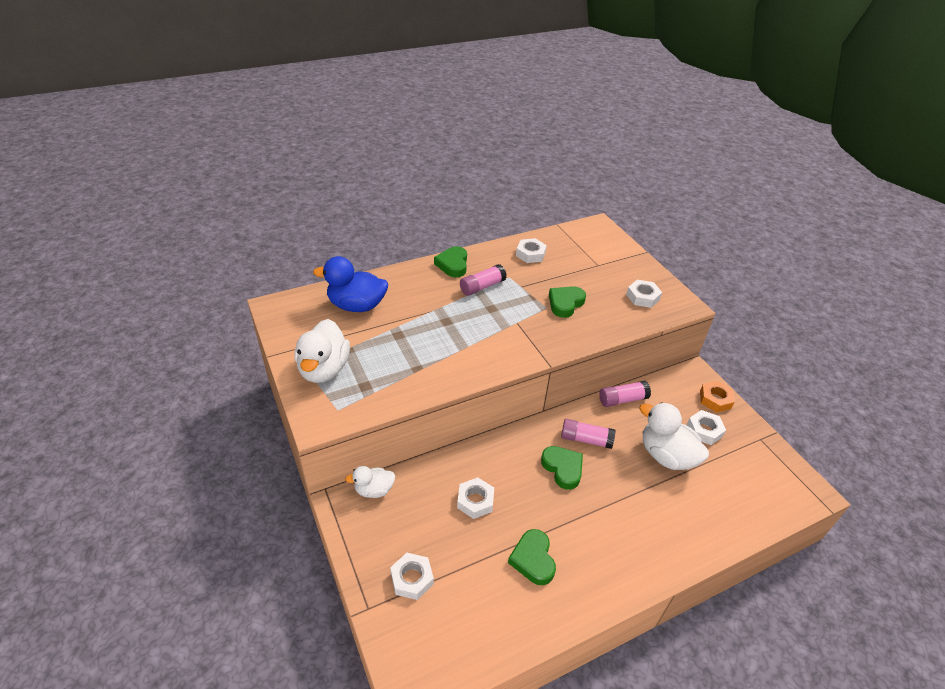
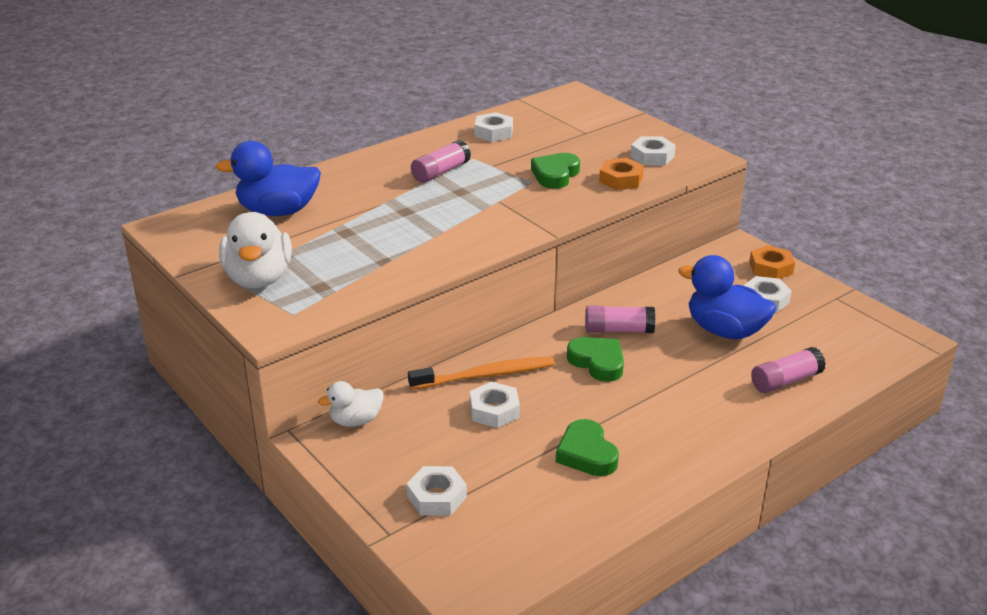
camera: 10 degrees left, 10 degrees down
green heart [434,246,467,277] -> none
pink glue stick [599,381,651,407] -> pink glue stick moved to [751,347,826,393]
white duck [639,402,709,470] -> blue duck [678,255,776,339]
none -> orange toothbrush [408,357,555,390]
none -> orange nut [599,158,644,190]

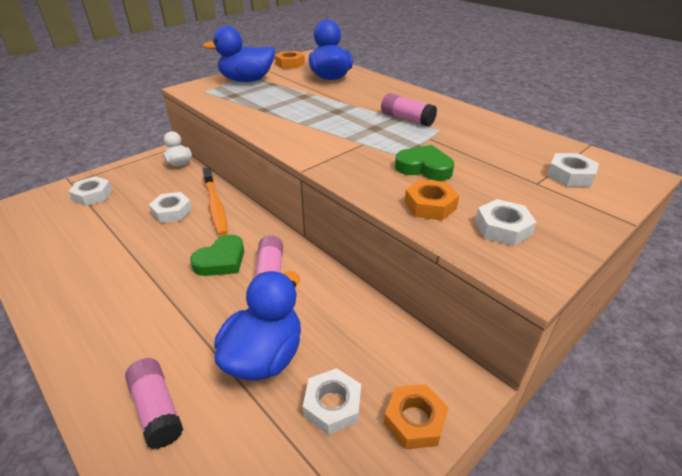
camera: 85 degrees right, 5 degrees up
white duck [219,212,292,288] -> blue duck [203,26,275,82]
white nut [475,112,513,142] -> white nut moved to [547,153,599,187]
green heart [556,419,619,476] -> none
none -> orange nut [275,51,305,68]

